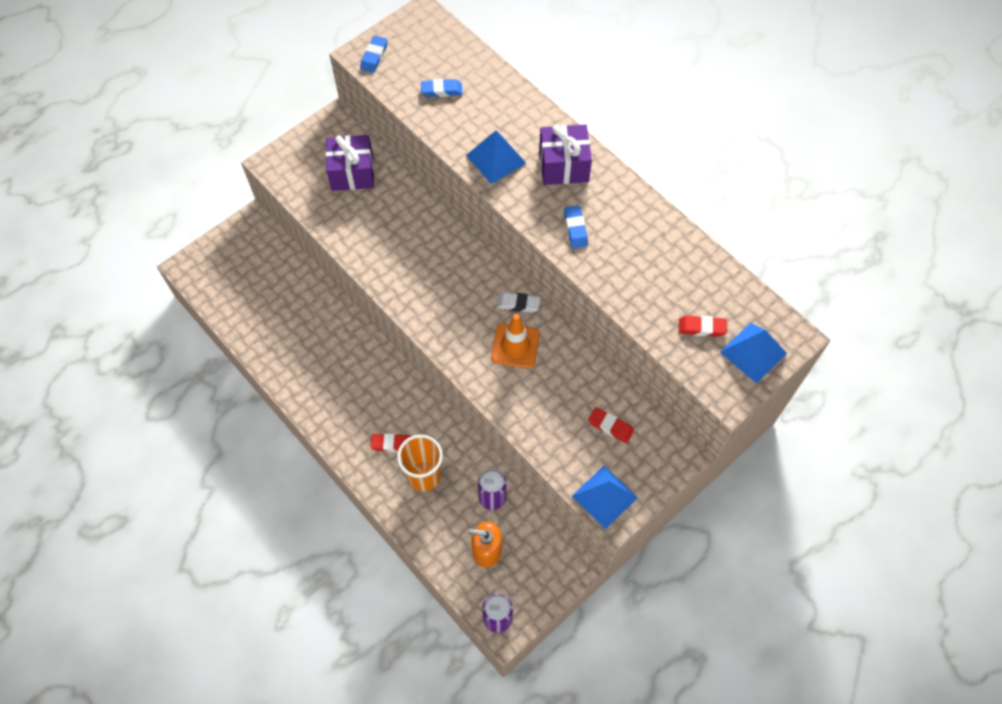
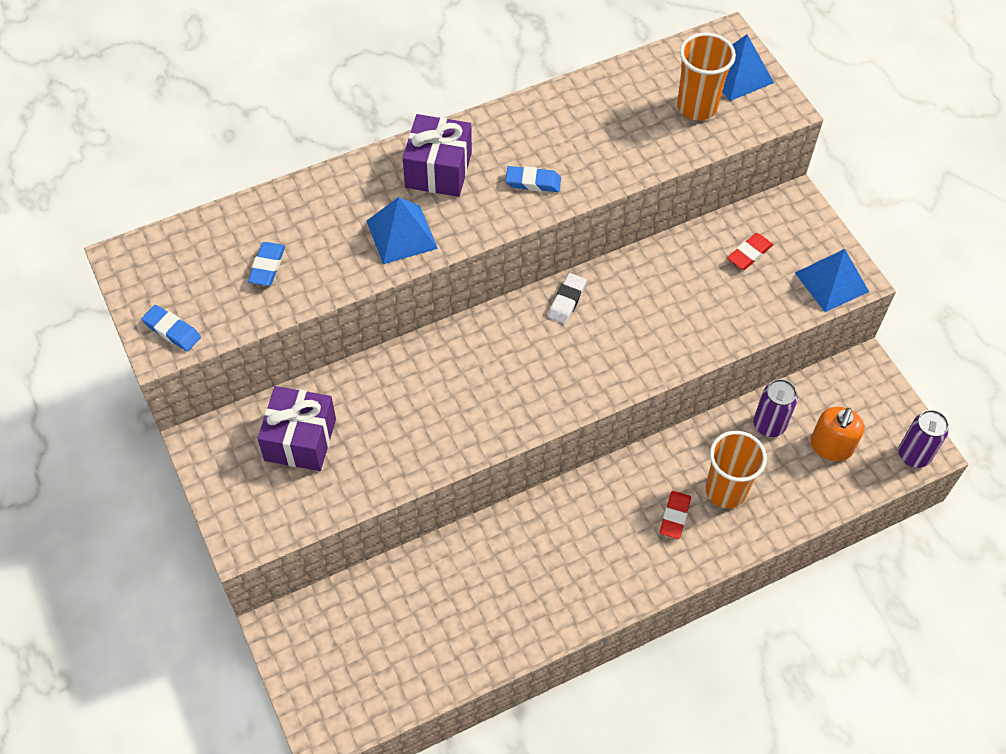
camera: 75 degrees left, 5 degrees down
orange traffic cone [491,314,540,368] -> none
red eraser [679,315,727,337] -> orange cup [677,33,736,120]

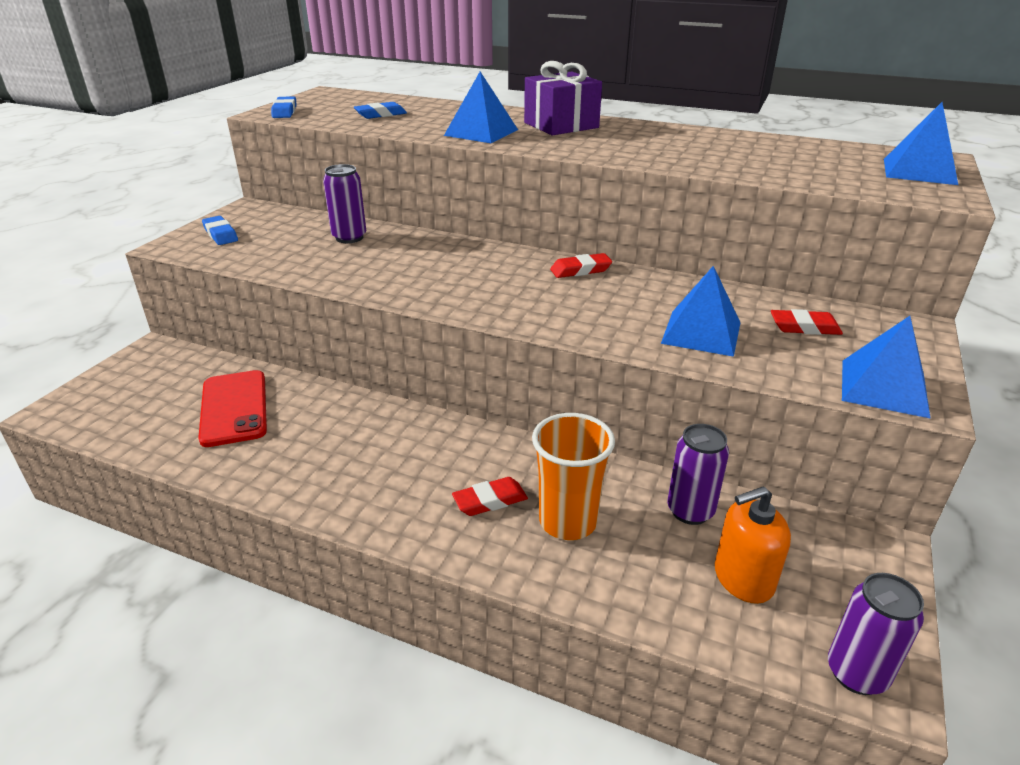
camera: 50 degrees right, 25 degrees down
purple gift [257,386,336,471] -> none
blue eraser [505,166,561,192] -> blue eraser moved to [202,216,238,245]
white eraser [548,273,586,324] -> red eraser [550,253,612,278]
orange cup [677,33,736,120] -> none
none -> red phone [198,370,267,447]
none -> purple can [323,164,366,243]
none -> blue pyramid [661,266,741,357]

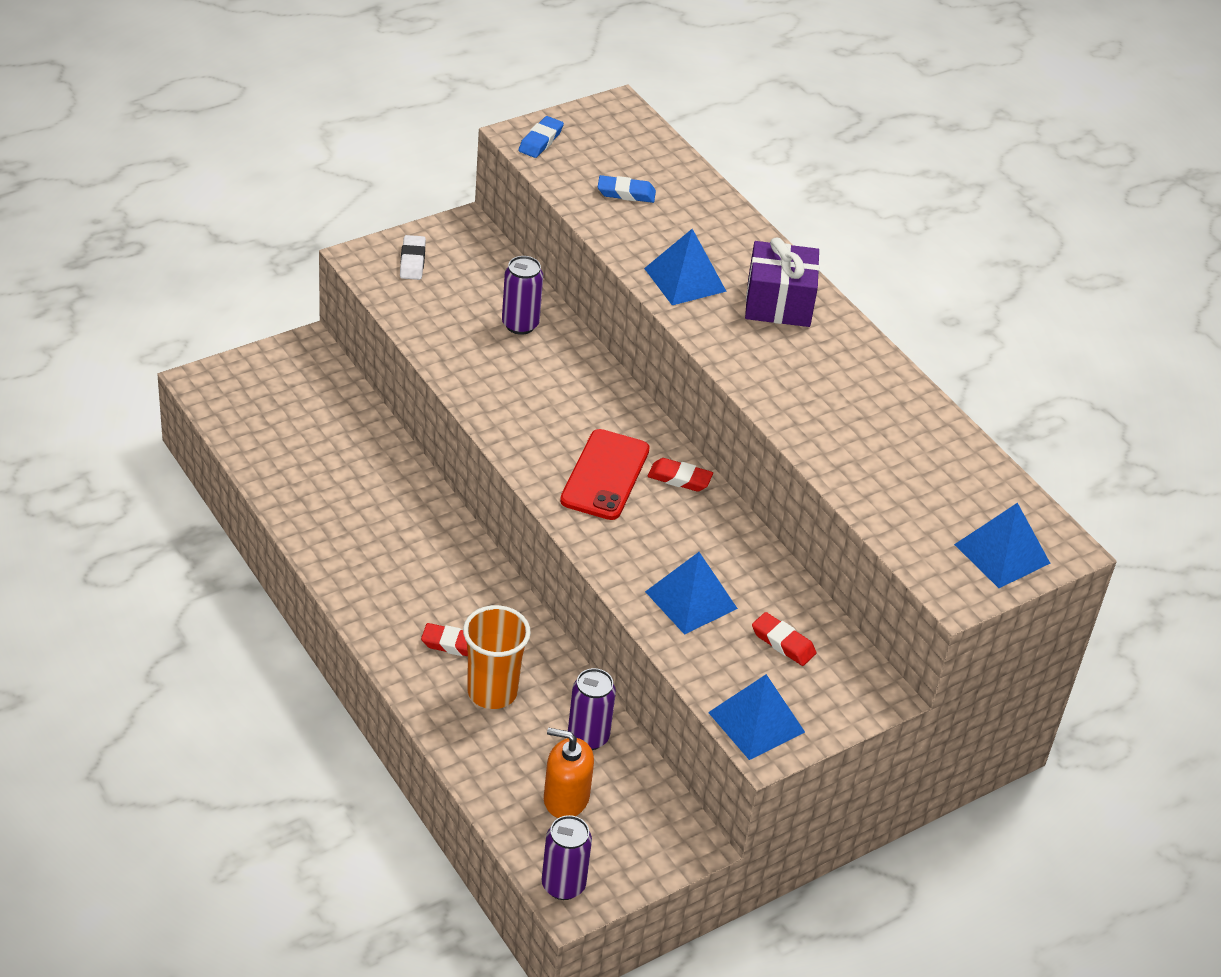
camera: 30 degrees right, 10 degrees up
red phone [198,370,267,447] -> red phone moved to [560,429,650,520]
blue eraser [202,216,238,245] -> white eraser [400,235,426,280]

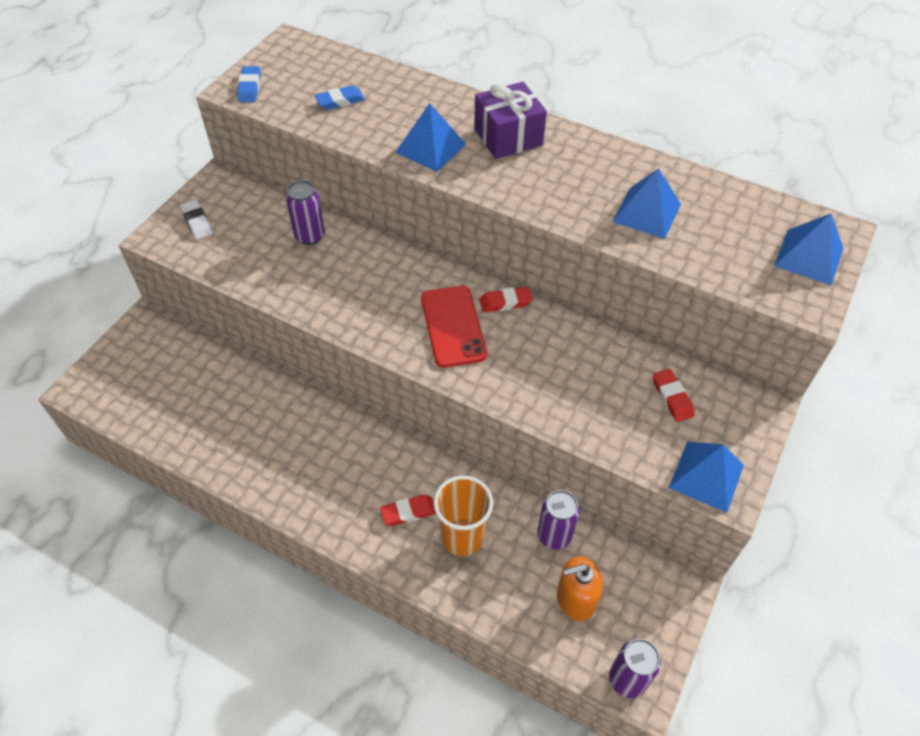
camera: 25 degrees left, 10 degrees up
blue pyramid [645,552,738,635] -> blue pyramid moved to [612,168,681,239]
red eraser [752,612,816,666] -> red eraser turned 60 degrees clockwise [653,369,694,422]

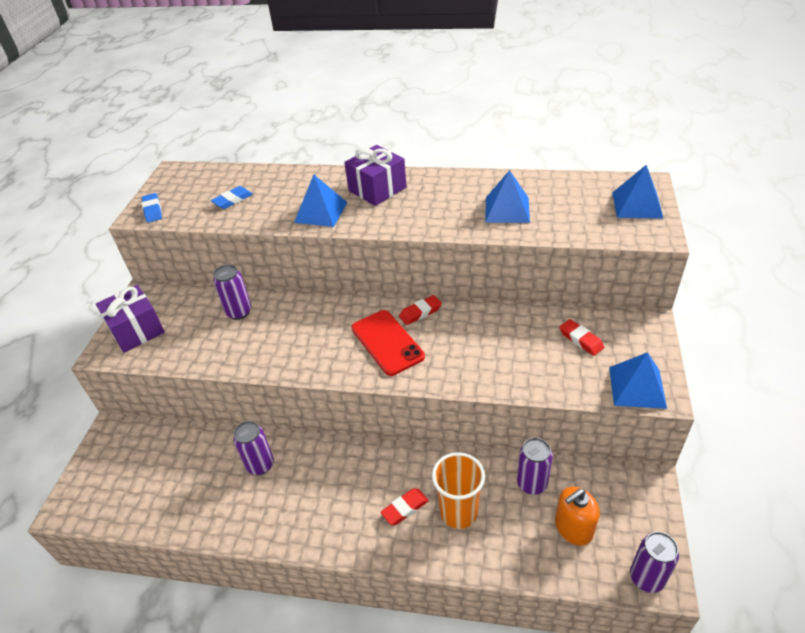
camera: 15 degrees left, 10 degrees down
white eraser [180,200,213,240] -> purple gift [96,285,165,353]
none -> purple can [233,421,274,475]

